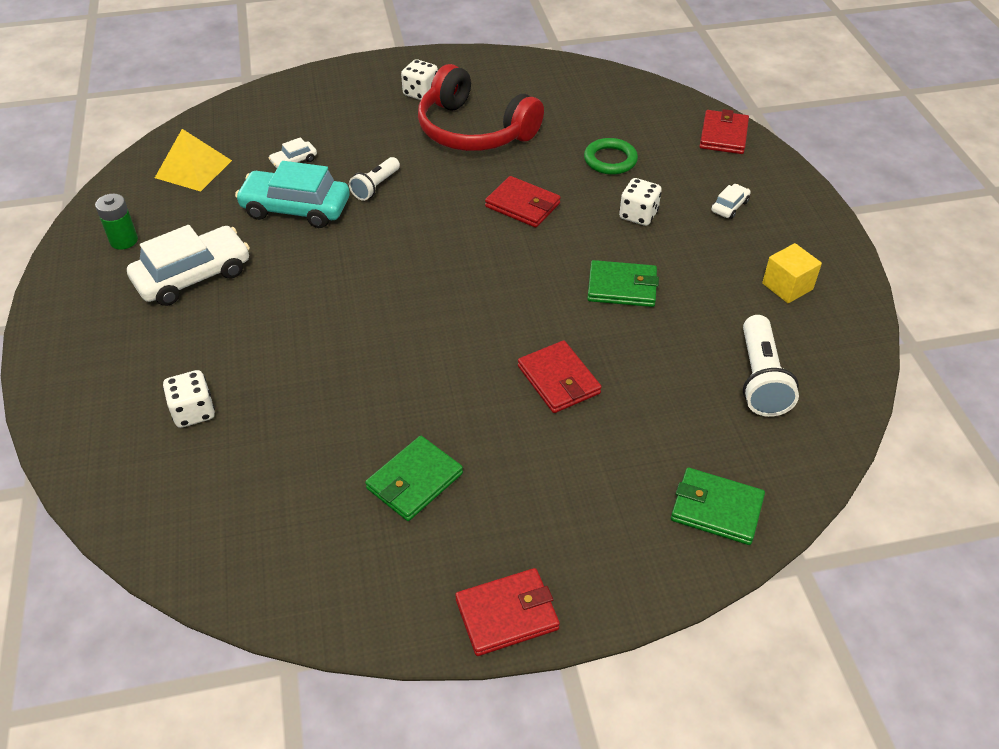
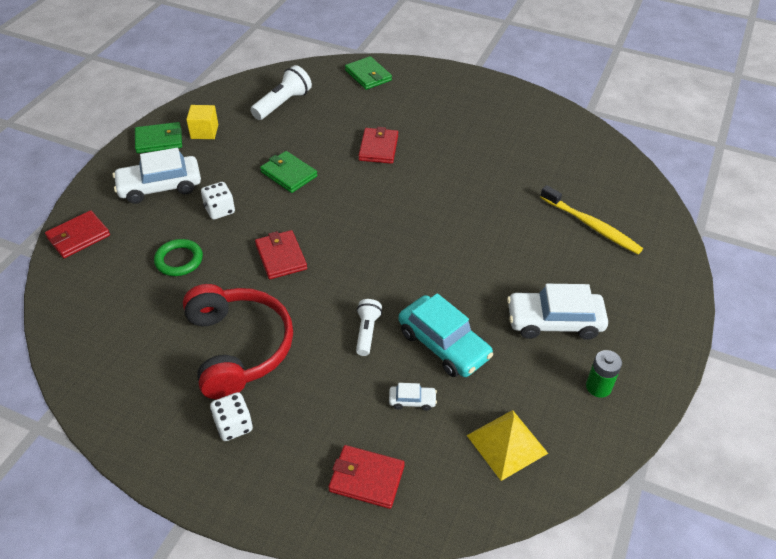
camera: 145 degrees left, 0 degrees up
white dice [163,370,215,428] -> yellow toothbrush [540,185,643,254]
white flashlight [349,157,400,201] -> white flashlight turned 60 degrees counterclockwise [356,299,382,356]
green wallet [365,436,463,521] -> green wallet moved to [135,122,182,153]
red wallet [455,568,560,656] -> red wallet moved to [328,445,405,509]
white car [711,184,751,219] -> white car [113,148,201,204], size x2.21

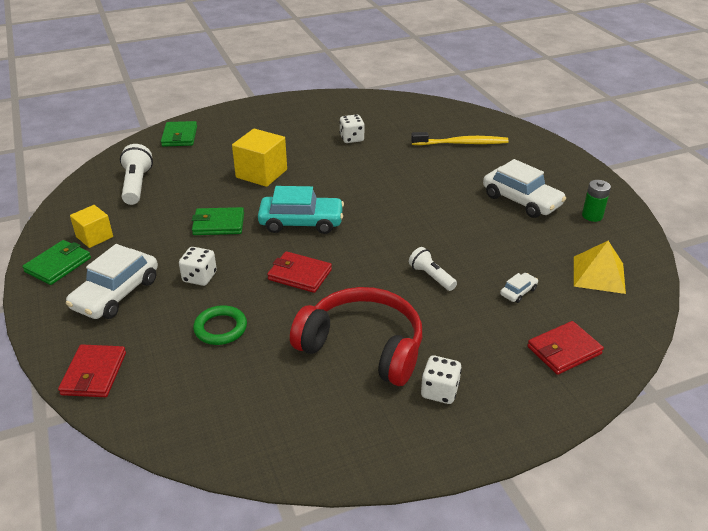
camera: 45 degrees left, 10 degrees down
green wallet [345,56,392,90] -> green wallet turned 75 degrees clockwise [161,121,197,147]
red wallet [358,127,398,164] -> yellow cube [232,129,287,187]
turquoise car [399,293,493,377] -> turquoise car moved to [258,186,344,234]
white car [507,284,608,340] -> white car turned 90 degrees counterclockwise [483,159,566,218]
none -> white dice [339,114,365,143]

